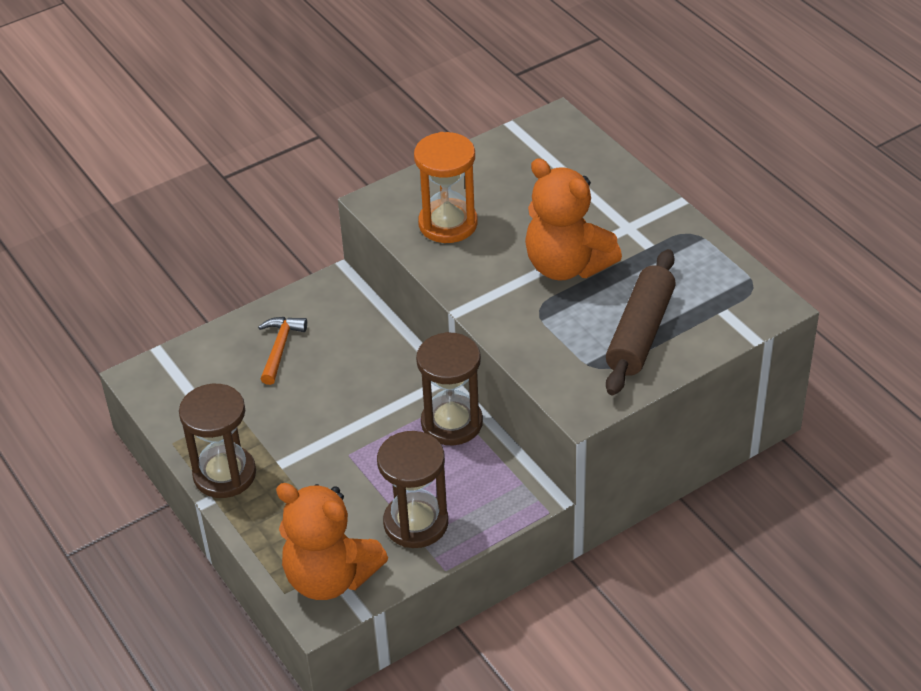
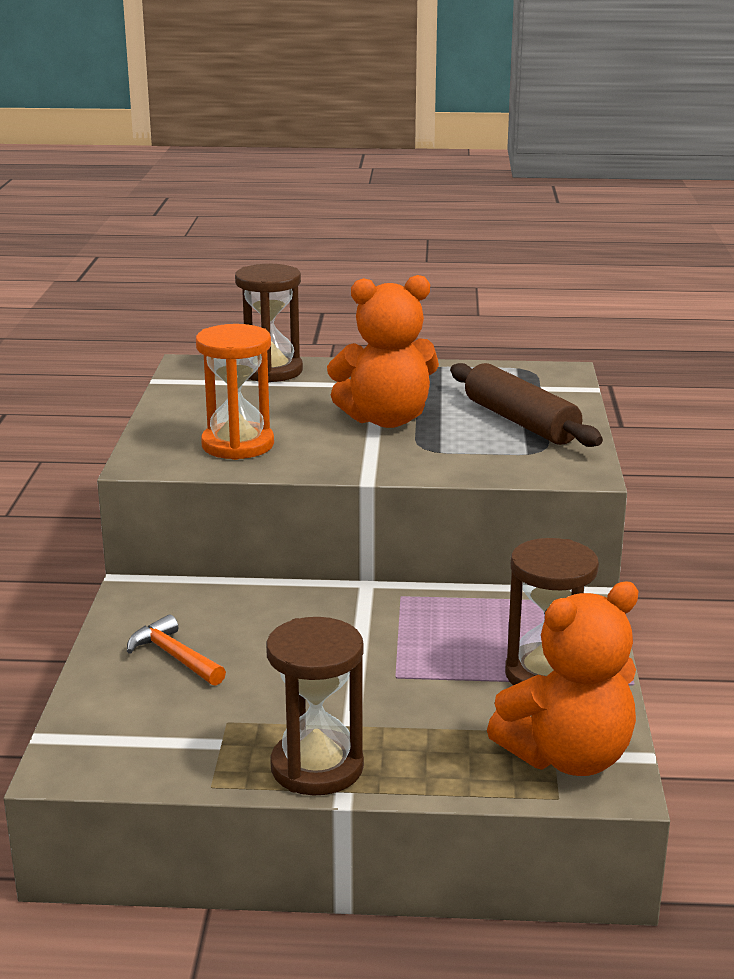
camera: 55 degrees left, 20 degrees down
brown hourglass [416,332,483,445] -> brown hourglass moved to [235,264,303,383]

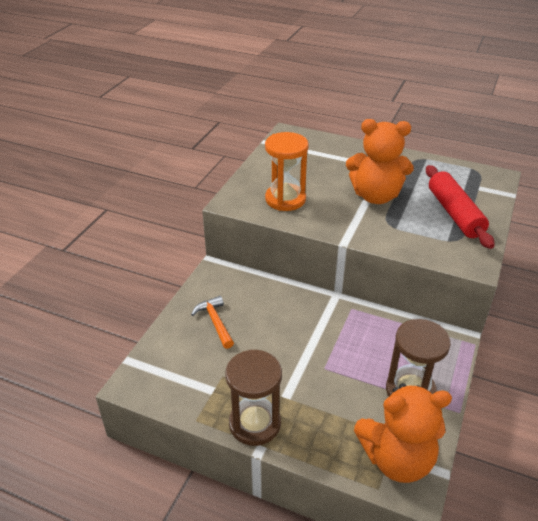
camera: 20 degrees right, 15 degrees up
brown hourglass [235,264,303,383] -> none
brown rolling pin [450,363,603,447] -> red rolling pin [426,165,495,249]

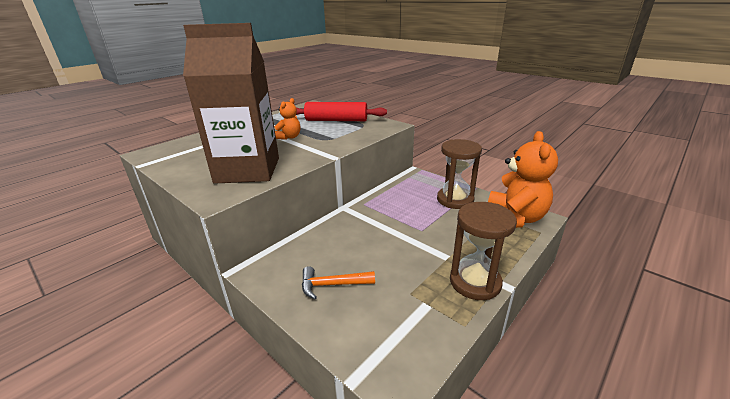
camera: 70 degrees left, 10 degrees down
orange hourglass [265,132,309,211] -> brown carton [183,23,279,184]
orange teddy bear [346,119,414,204] -> orange teddy bear [275,98,301,140], size x0.51

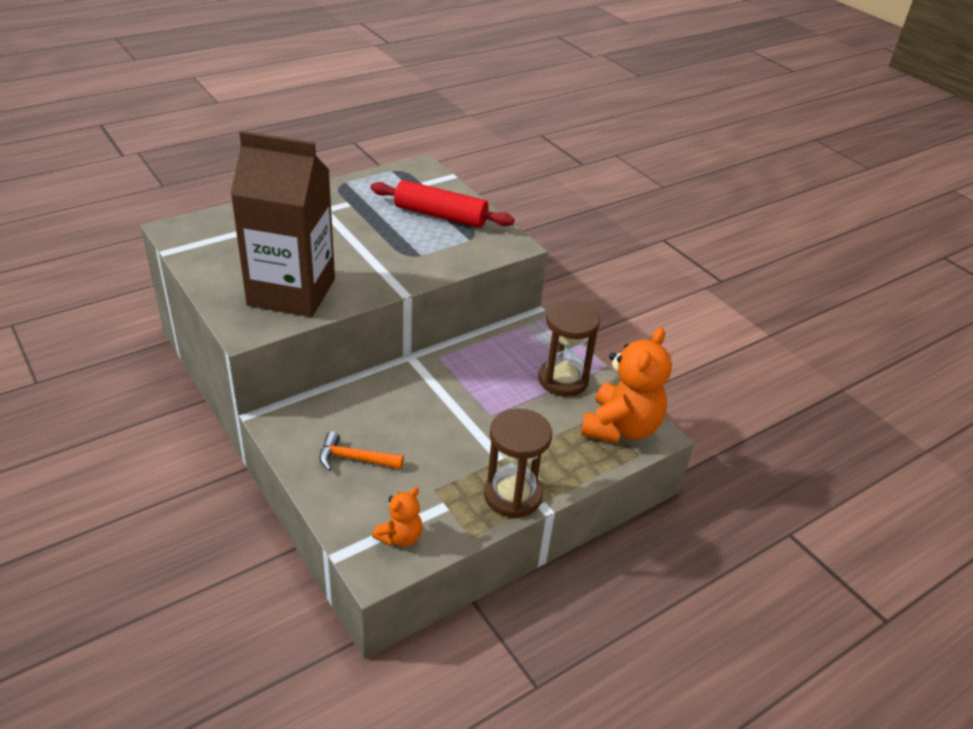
camera: 10 degrees right, 10 degrees up
orange teddy bear [275,98,301,140] -> orange teddy bear moved to [372,487,422,547]

